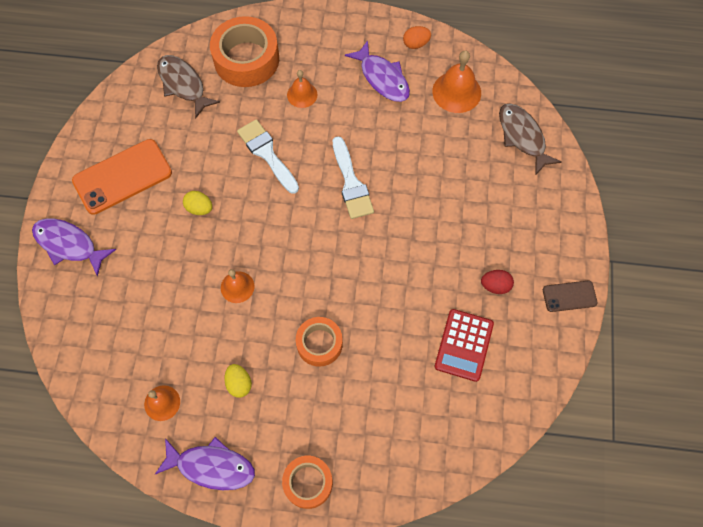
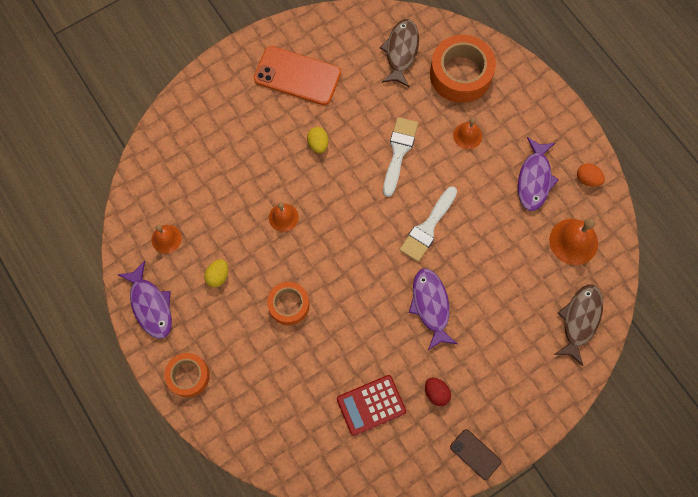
camera: 50 degrees right, 5 degrees up
purple fish [32,218,116,276] -> purple fish moved to [409,268,457,350]

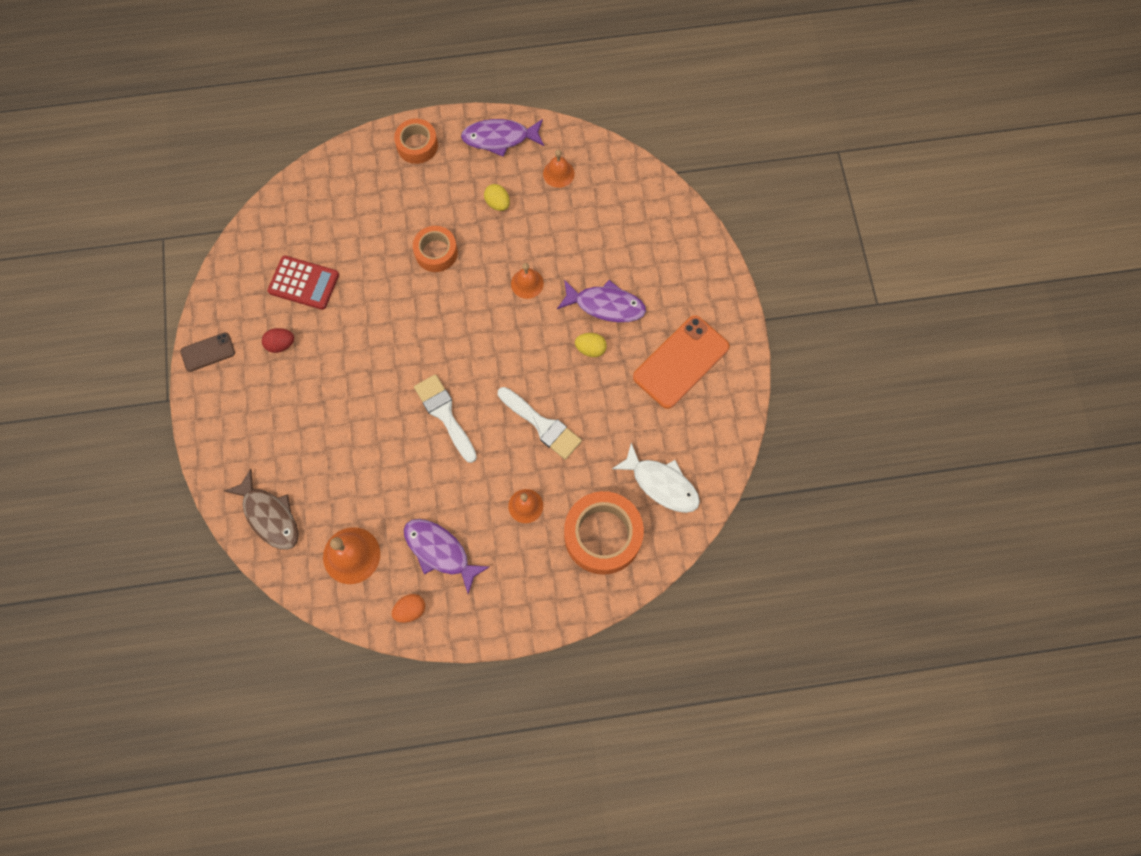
camera: 115 degrees right, 0 degrees up
red calculator [337,375,406,436] -> red calculator turned 105 degrees clockwise [268,256,339,310]
brown fish [380,19,419,87] -> white fish [612,443,700,513]
purple fish [409,268,457,350] -> purple fish moved to [557,280,646,322]

